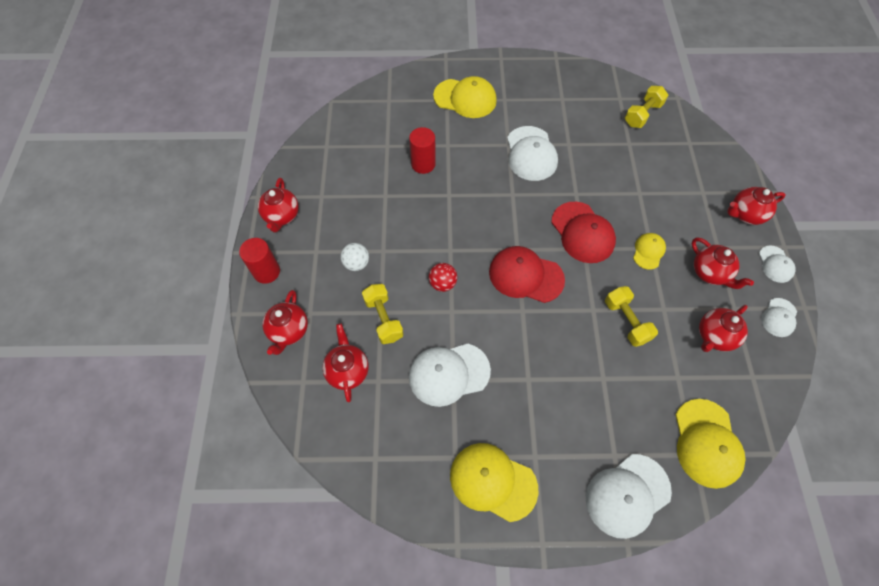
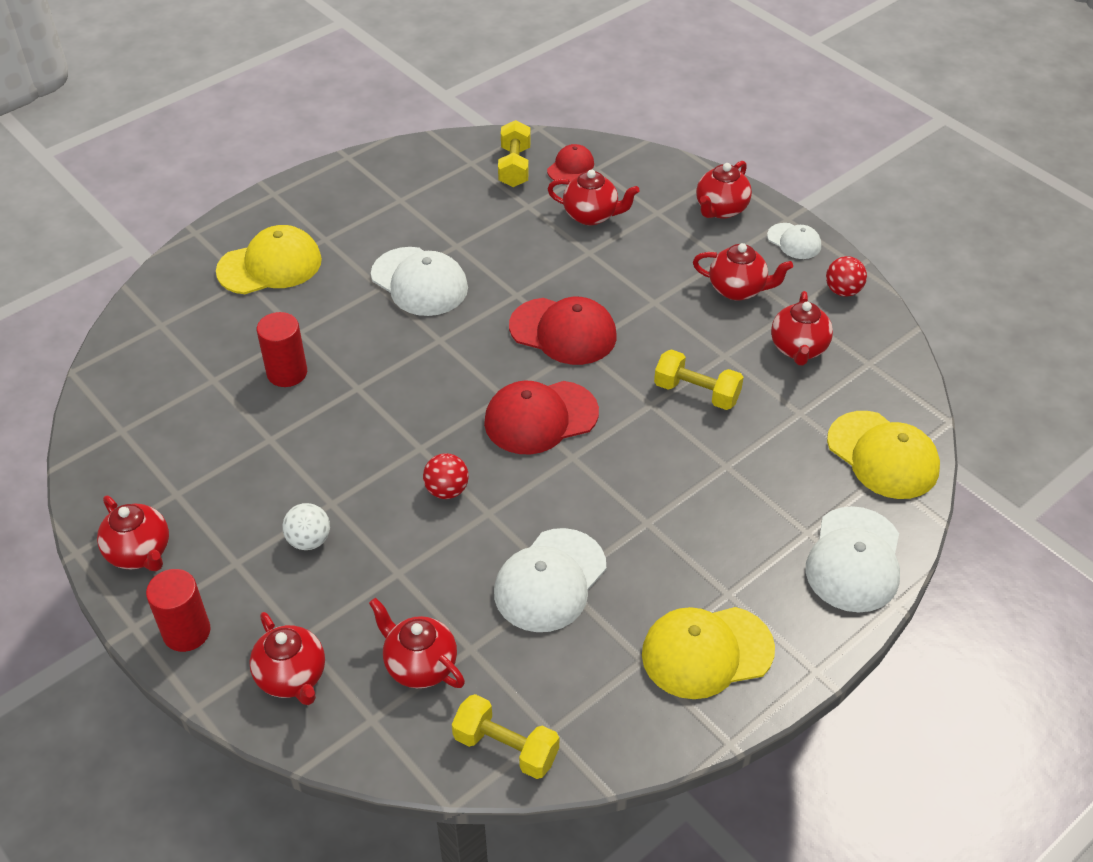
camera: 40 degrees left, 15 degrees down
yellow dumbbell [362,284,404,344] -> yellow dumbbell moved to [452,694,559,779]
yellow cap [633,233,666,269] -> none
white cap [761,298,797,337] -> red ball [826,256,867,297]
none -> red cap [547,144,594,183]
none -> red teapot [548,170,640,225]

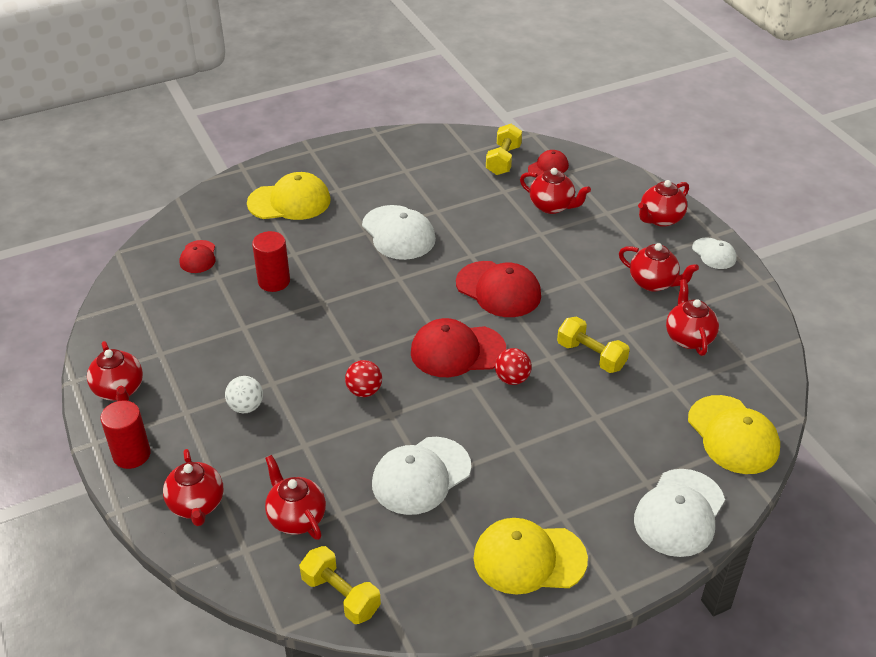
camera: 15 degrees right, 5 degrees down
red teapot [771,291,833,366] -> red teapot turned 150 degrees clockwise [666,279,719,356]
red ball [826,256,867,297] -> red ball moved to [495,348,532,385]
none -> red cap [180,240,215,273]

